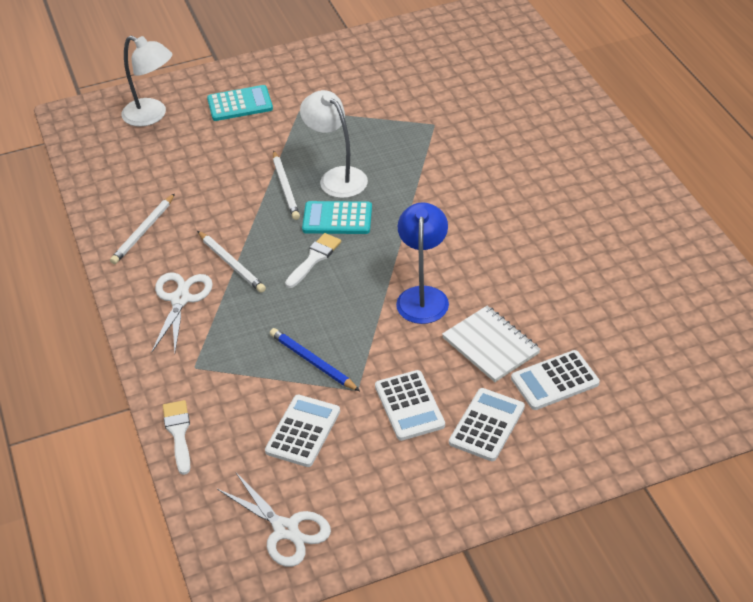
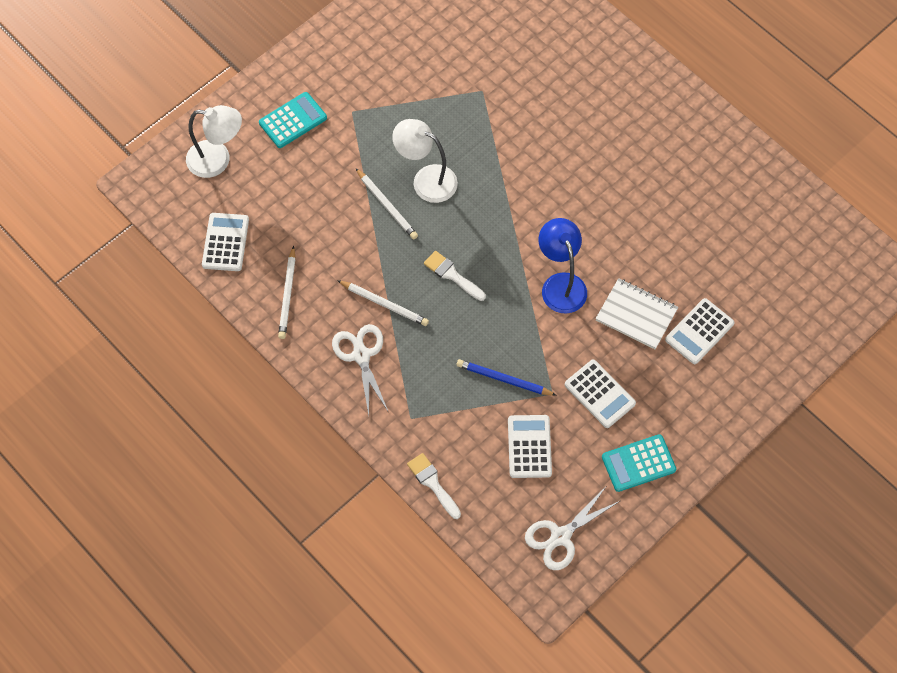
camera: 25 degrees left, 20 degrees up
white scissors [217,473,331,567] -> white scissors turned 120 degrees clockwise [525,487,620,570]
white brush [285,233,341,288] -> white brush turned 60 degrees counterclockwise [424,251,486,301]
turquoise calculator [302,201,372,234] -> turquoise calculator moved to [602,434,676,492]
white calculator [449,388,525,461] -> white calculator moved to [202,213,249,271]

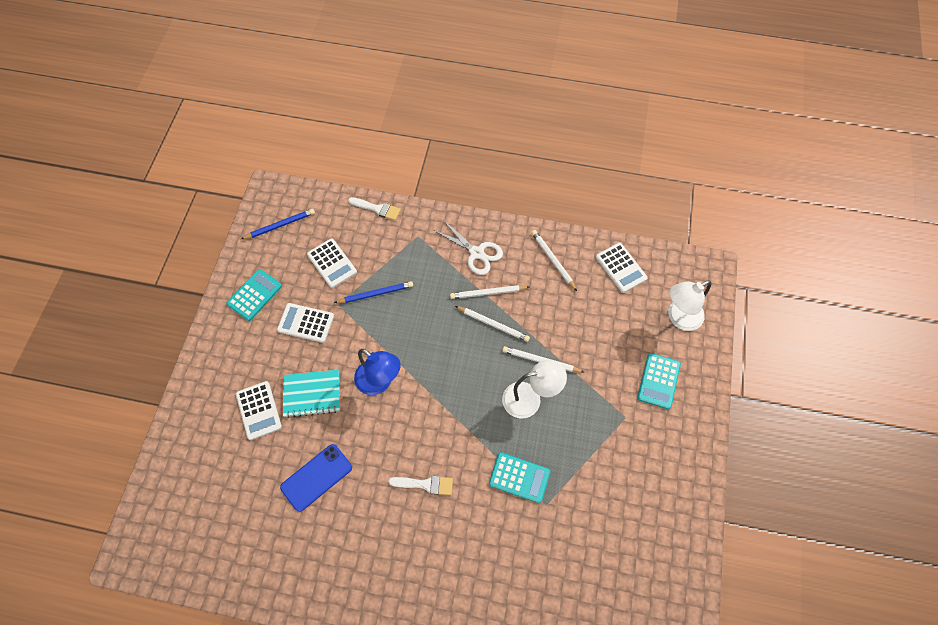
camera: 145 degrees right, 0 degrees up
white brush [424,251,486,301] -> white brush moved to [388,476,453,495]
white scissors [525,487,620,570] -> blue pencil [242,209,315,239]
white notebook [596,278,678,349] -> turquoise notebook [283,370,340,418]
white calculator [665,298,734,364] -> white calculator turned 150 degrees clockwise [236,381,282,440]
none -> blue phone [280,444,352,512]
none -> white pencil [455,306,530,342]
none -> turquoise calculator [489,452,551,503]

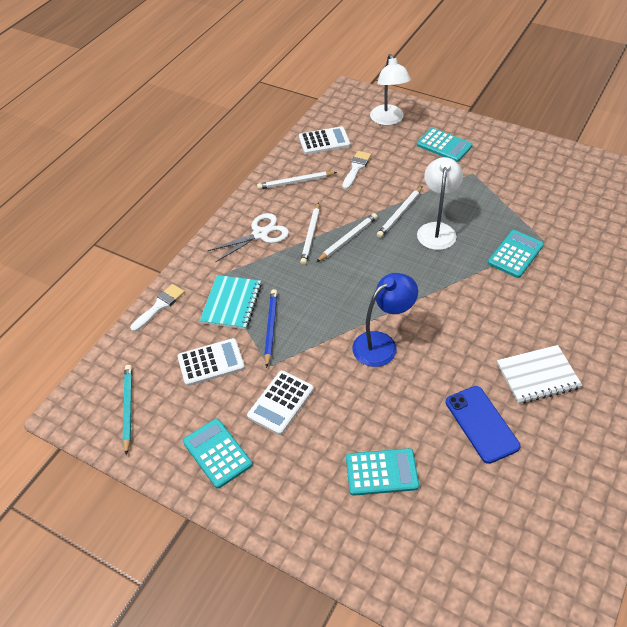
camera: 70 degrees left, 15 degrees down
white calculator [236,381,282,440] -> turquoise calculator [346,448,419,496]
blue pencil [242,209,315,239] -> turquoise pencil [123,365,132,455]
turquoise notebook [283,370,340,418] -> turquoise notebook moved to [200,275,262,330]
white brush [388,476,453,495] -> white brush moved to [342,151,371,190]
none -> white notebook [497,345,582,404]

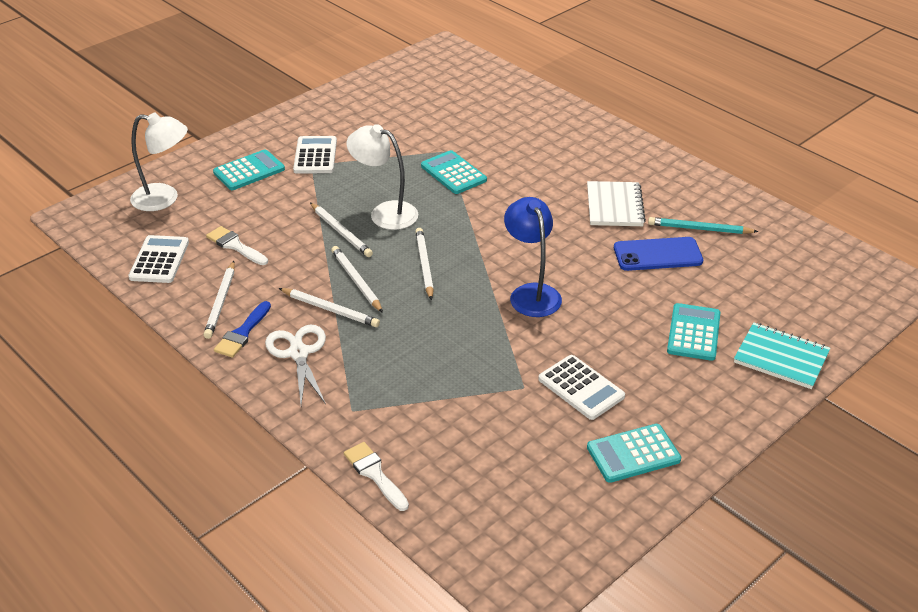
camera: 75 degrees left, 10 degrees down
turquoise pencil [123,365,132,455] -> turquoise pencil moved to [648,217,758,234]
white calculator [177,338,245,386] -> white calculator moved to [293,136,337,174]
turquoise notebook [200,275,262,330] -> turquoise notebook moved to [734,322,830,389]
blue pencil [264,289,278,368] -> none
none -> blue brush [214,301,271,358]
none -> white pencil [415,228,434,300]

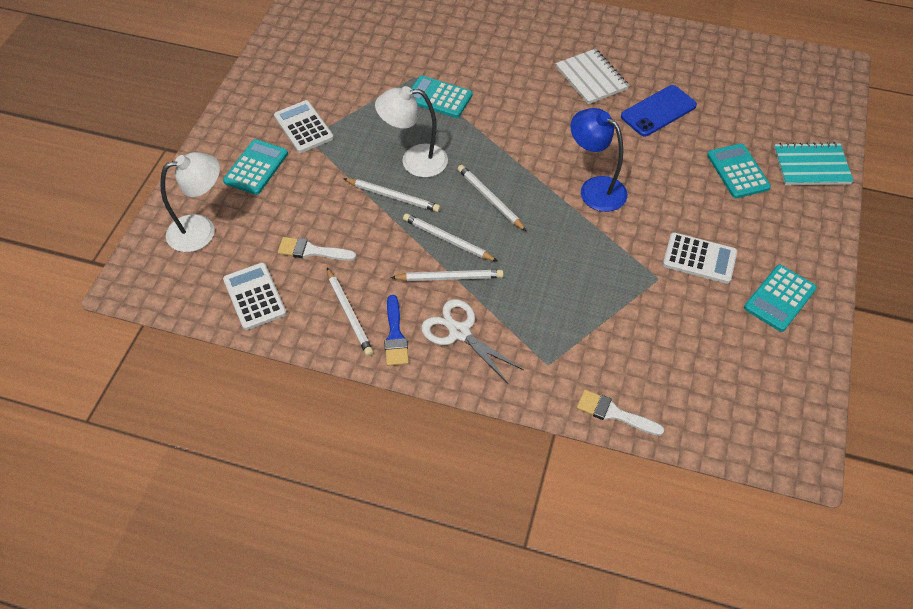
camera: 30 degrees left, 15 degrees up
turquoise pencil [648,217,758,234] -> none

